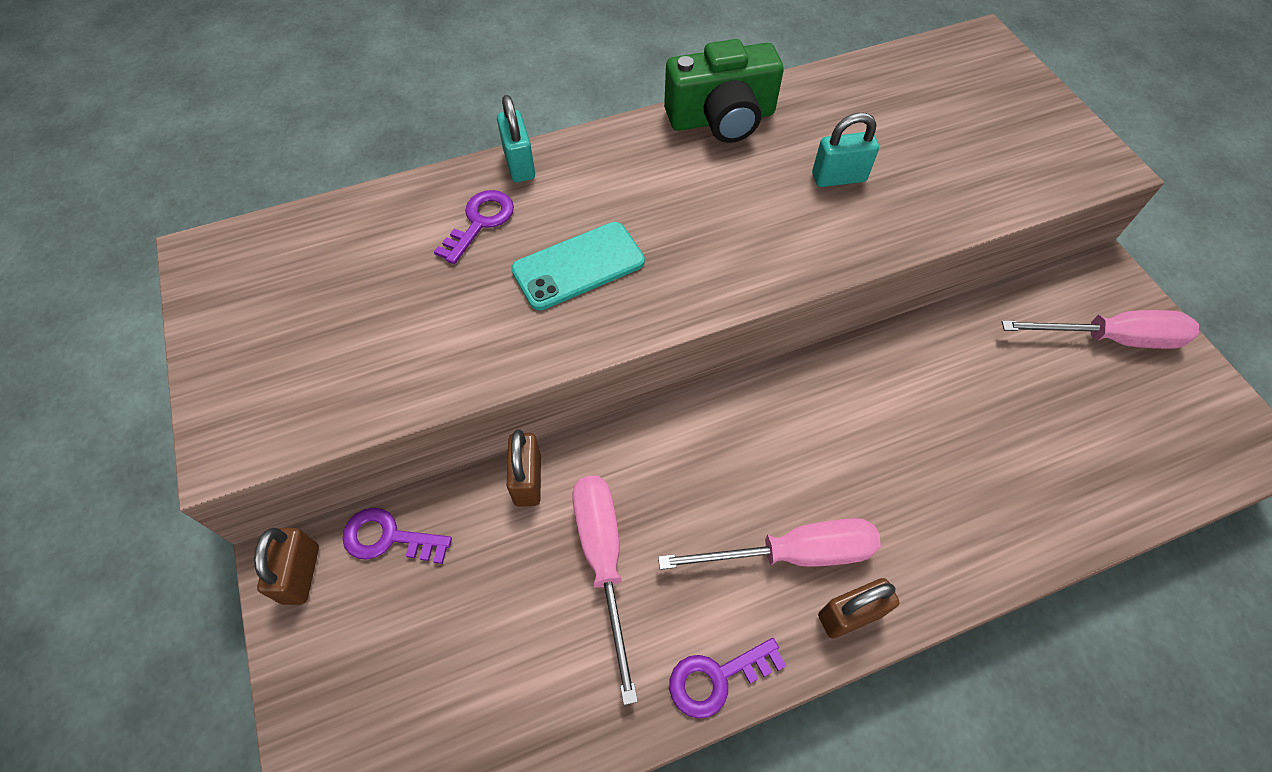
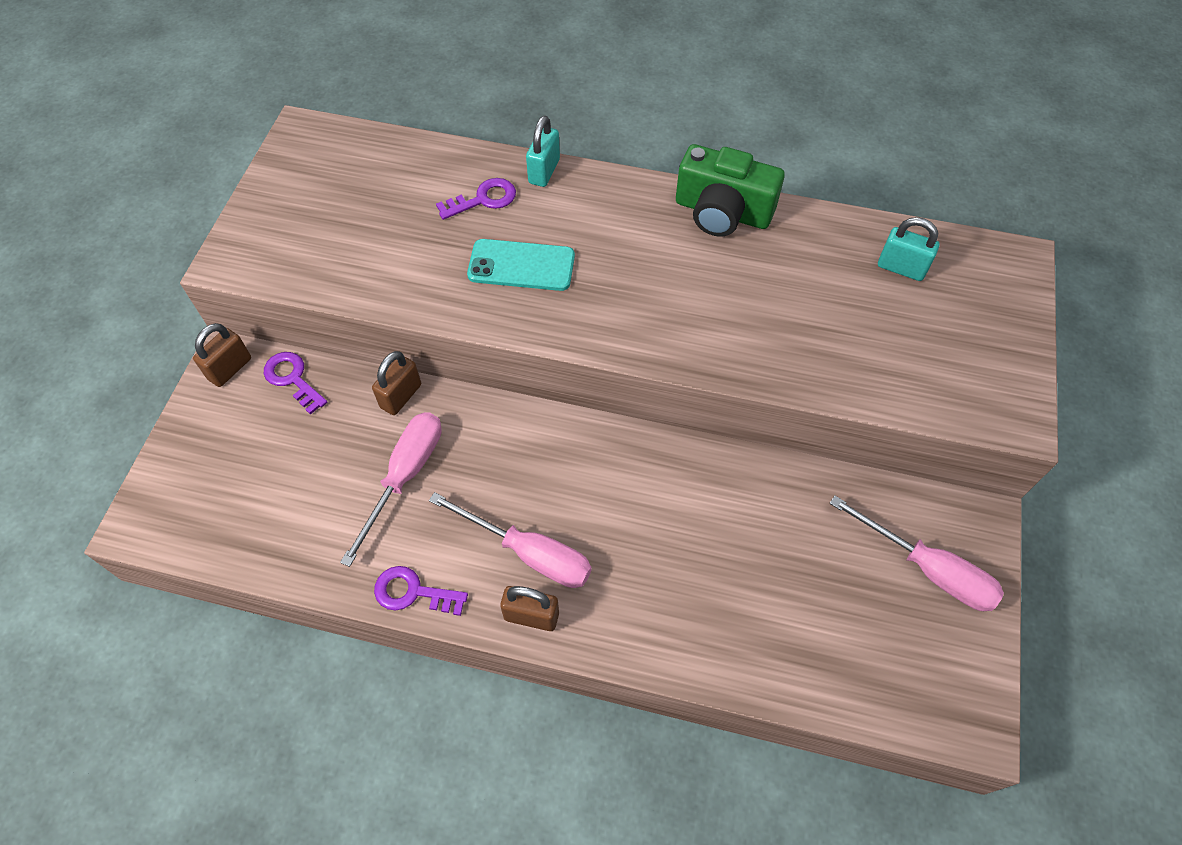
camera: 35 degrees right, 0 degrees up
turquoise padlock [812,113,879,187] -> turquoise padlock moved to [878,217,939,281]

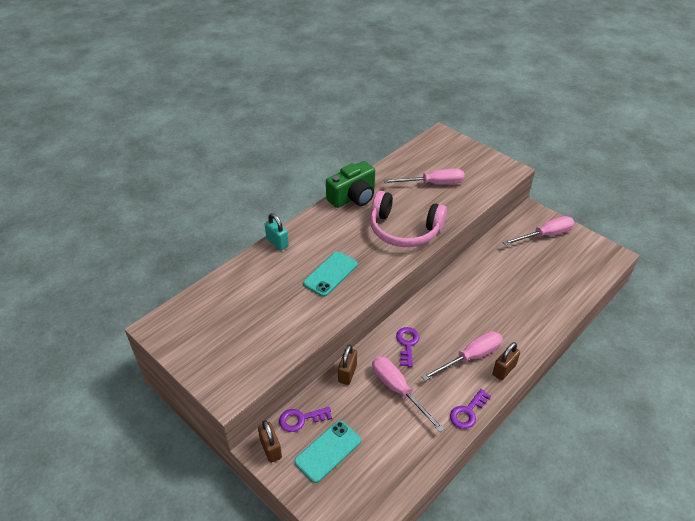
camera: 60 degrees left, 15 degrees down
brown padlock [372,351,421,415] -> brown padlock turned 45 degrees clockwise [338,345,357,385]
purple key [436,178,516,220] -> purple key moved to [396,327,419,367]
turquoise padlock [878,217,939,281] -> none
none -> turquoise phone [294,421,361,483]
none -> pink headphones [370,191,447,247]
none -> pink screwdriver [384,169,465,185]

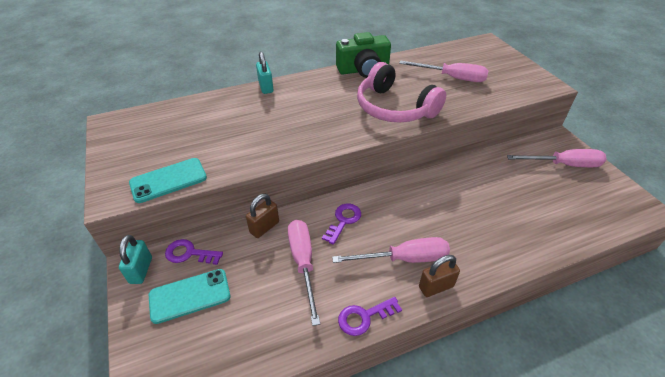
camera: 25 degrees right, 0 degrees up
brown padlock [258,420,282,463] -> turquoise padlock [119,235,152,284]
turquoise phone [303,252,358,297] -> turquoise phone moved to [129,158,207,203]

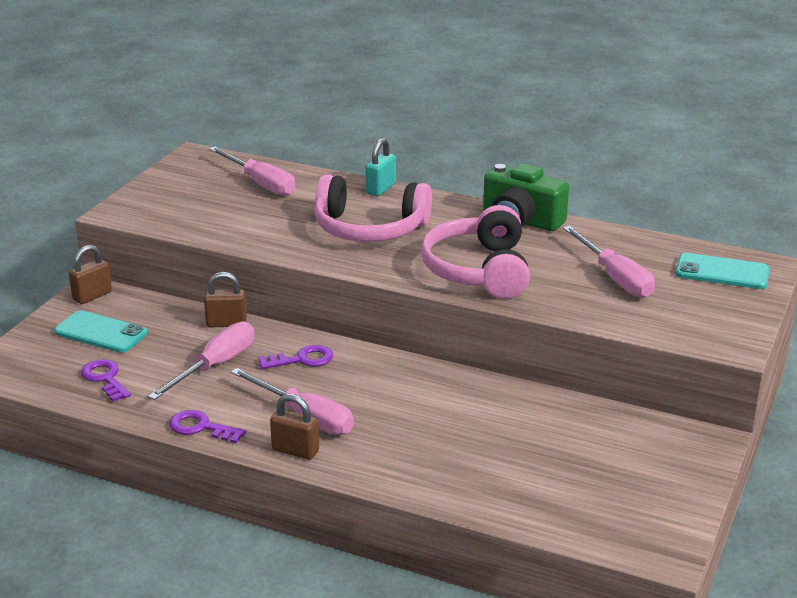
camera: 45 degrees right, 15 degrees down
turquoise padlock [119,235,152,284] -> brown padlock [69,245,112,304]
turquoise phone [129,158,207,203] -> turquoise phone moved to [676,253,770,289]
purple key [165,239,223,265] -> purple key moved to [81,359,131,402]
pink screwdriver [507,149,607,167] -> pink screwdriver moved to [209,147,296,196]
none -> pink headphones [314,174,432,242]

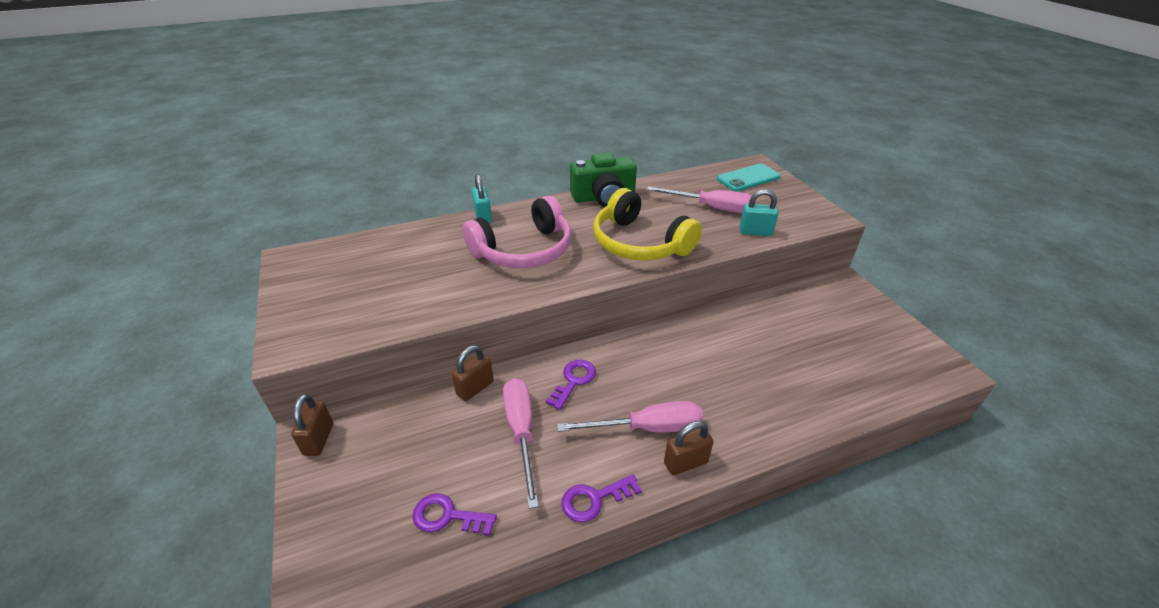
camera: 45 degrees left, 10 degrees up
turquoise phone [54,310,147,353] -> none
pink screwdriver [209,147,296,196] -> none
pink headphones [421,205,530,299] -> yellow headphones [593,188,702,261]
none -> turquoise padlock [739,189,779,236]

